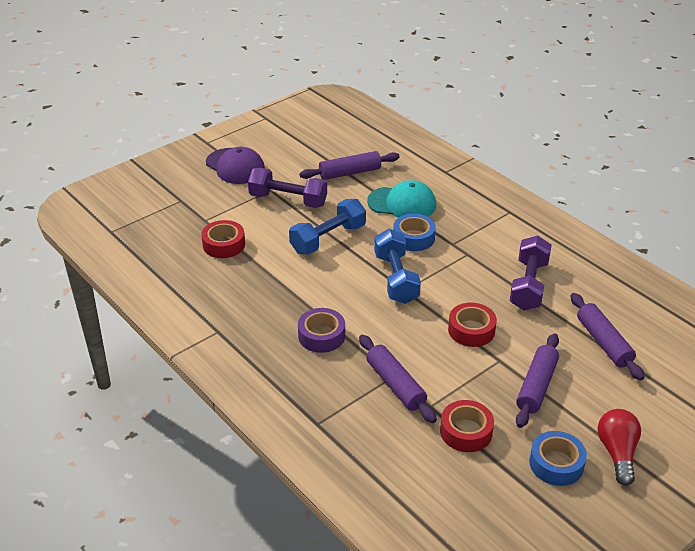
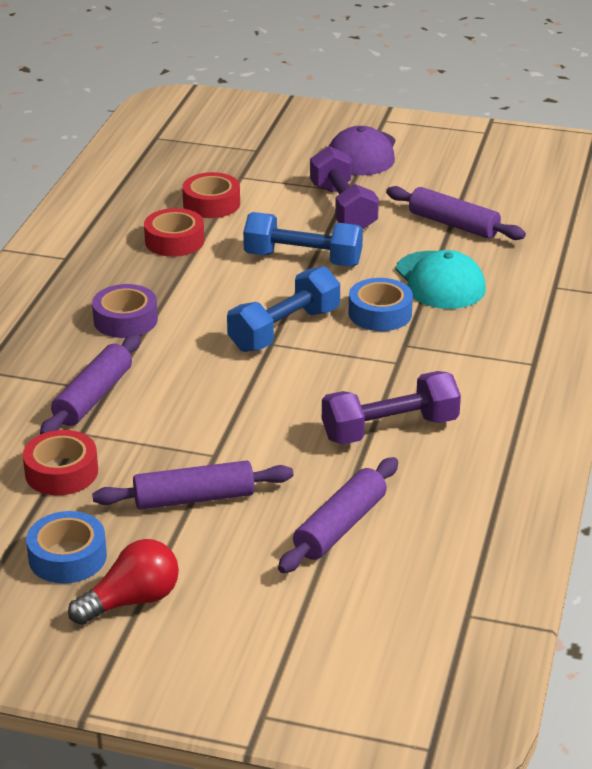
camera: 55 degrees right, 5 degrees down
red tape [448,302,497,347] -> red tape moved to [144,208,204,257]

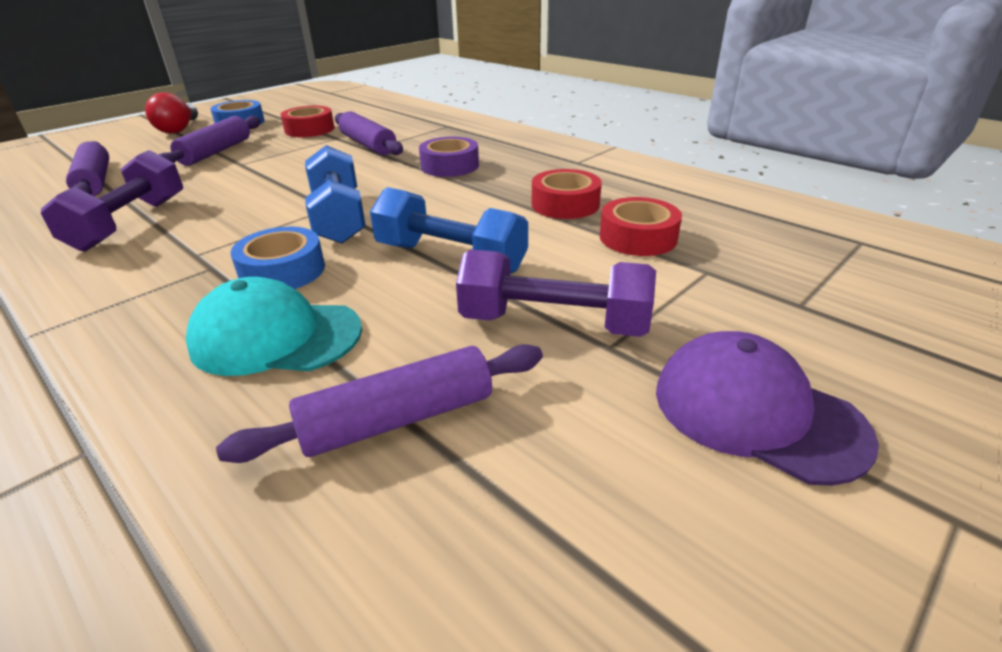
camera: 120 degrees right, 0 degrees up
blue dumbbell [243,212,363,267] -> blue dumbbell turned 75 degrees clockwise [370,187,528,274]

